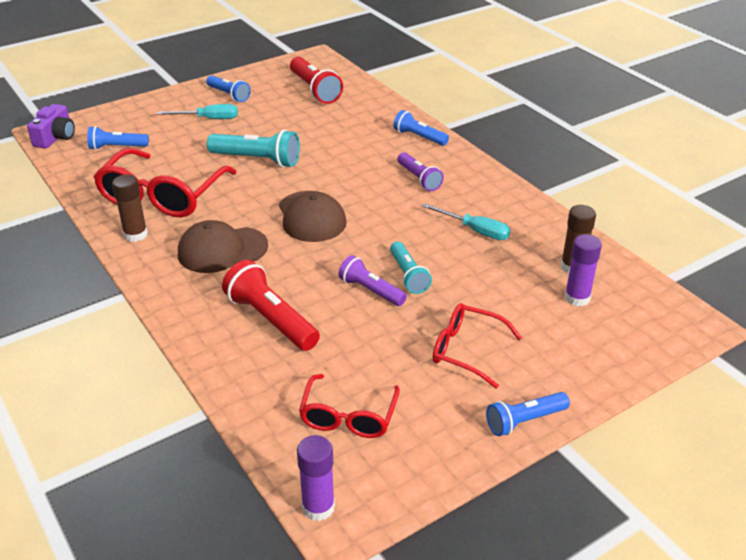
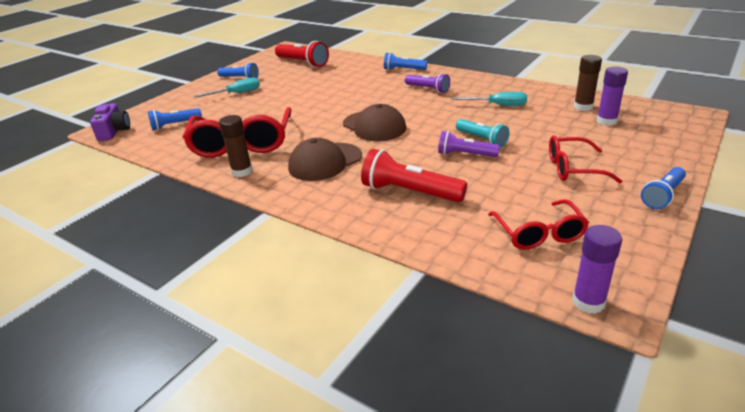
camera: 20 degrees left, 5 degrees down
turquoise flashlight [207,129,300,168] -> none

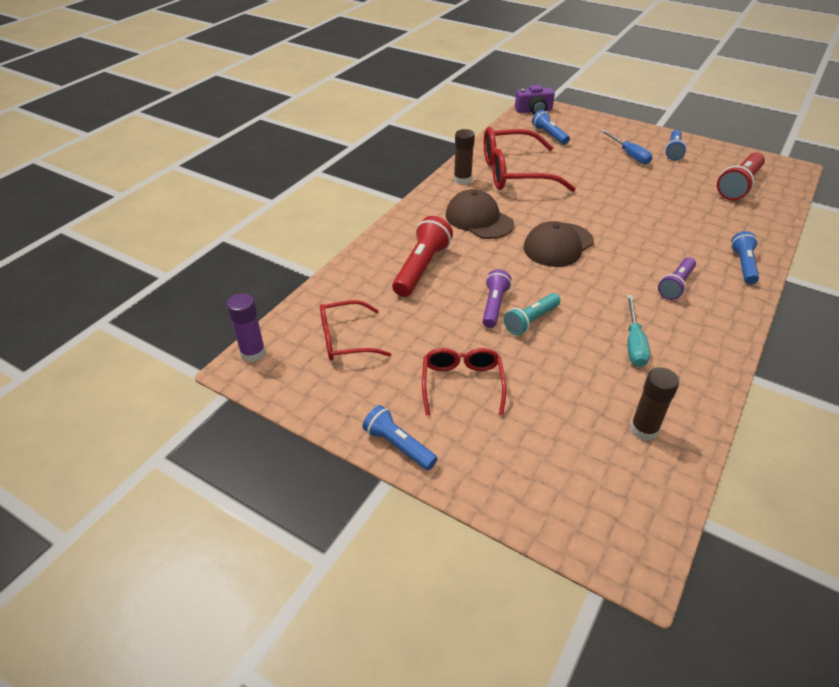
camera: 85 degrees right, 10 degrees up
turquoise screwdriver [194,77,260,98] -> blue screwdriver [601,130,652,164]
purple glue stick [597,66,628,126] -> none

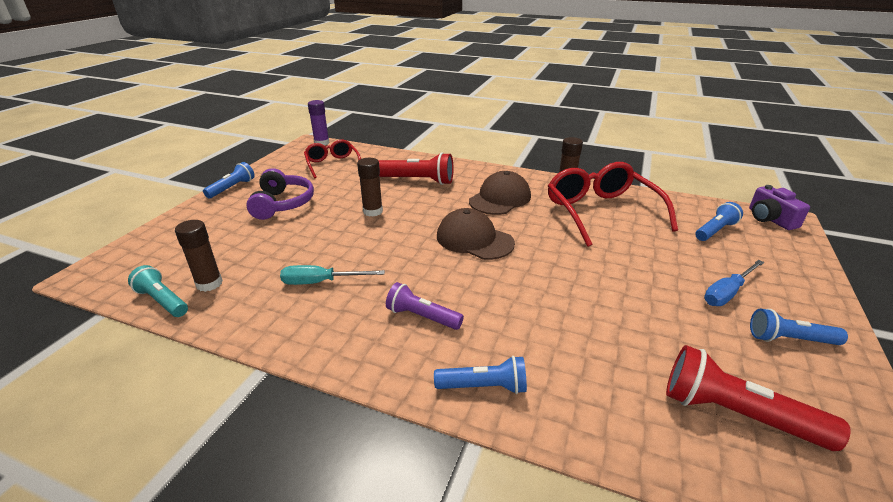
camera: 80 degrees right, 10 degrees down
red glasses [422,348,507,416] -> purple headphones [246,168,314,220]
purple flashlight [482,269,512,328] -> brown glue stick [357,158,383,216]
turquoise flashlight [504,293,561,335] -> turquoise flashlight moved to [128,265,188,317]

